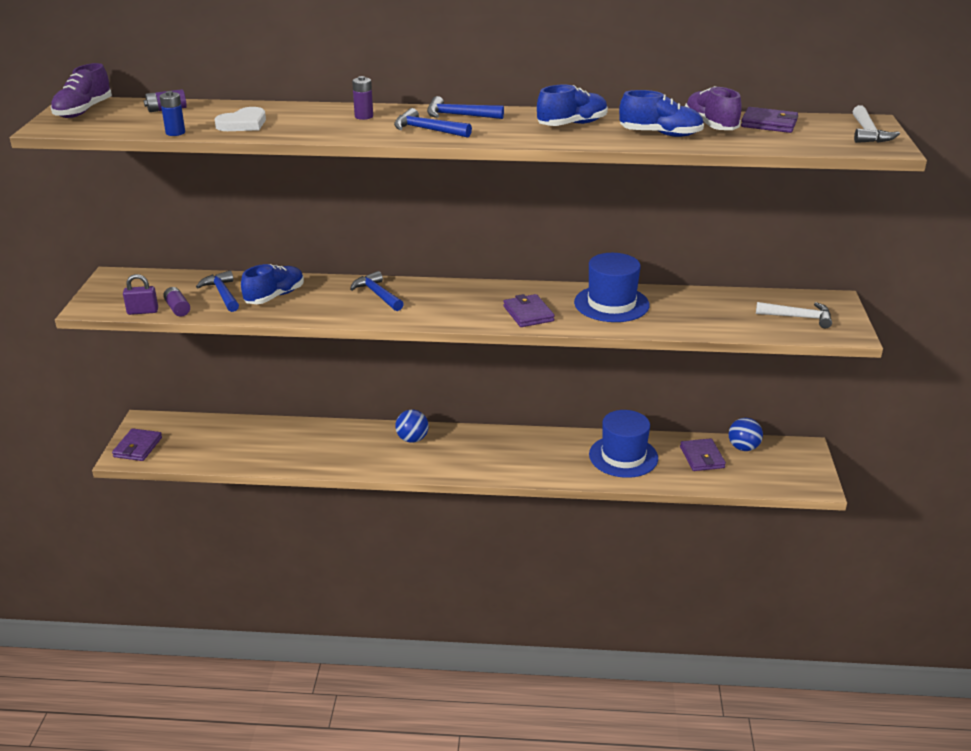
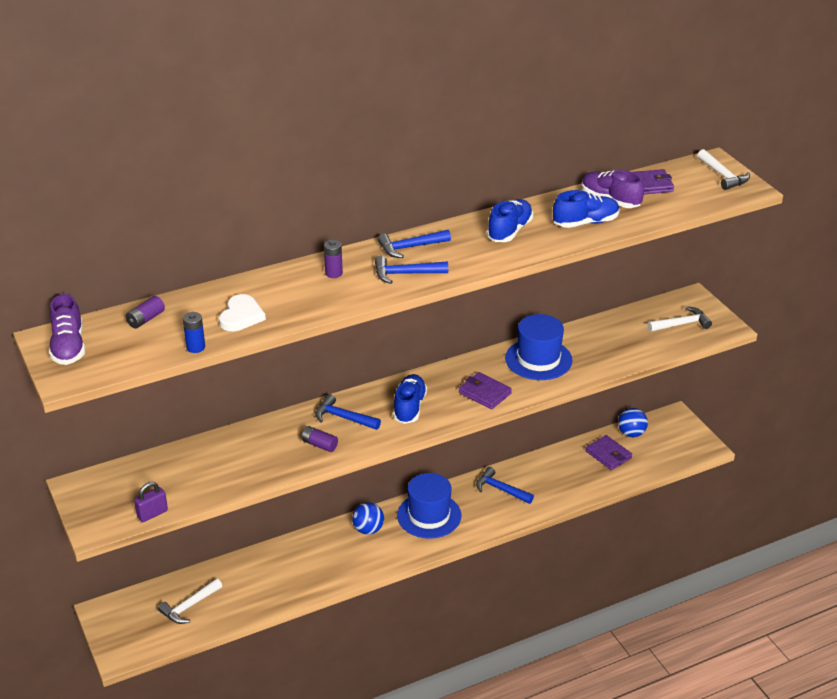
camera: 30 degrees left, 5 degrees up
purple wallet [112,428,162,461] -> none
purple battery [163,287,190,317] -> purple battery moved to [302,426,338,452]
blue hammer [196,271,239,312] -> blue hammer moved to [476,467,534,504]
blue shoe [241,264,304,304] -> blue shoe moved to [393,374,427,424]
blue hat [589,410,658,478] -> blue hat moved to [397,473,461,539]
none -> white hammer [158,578,222,624]

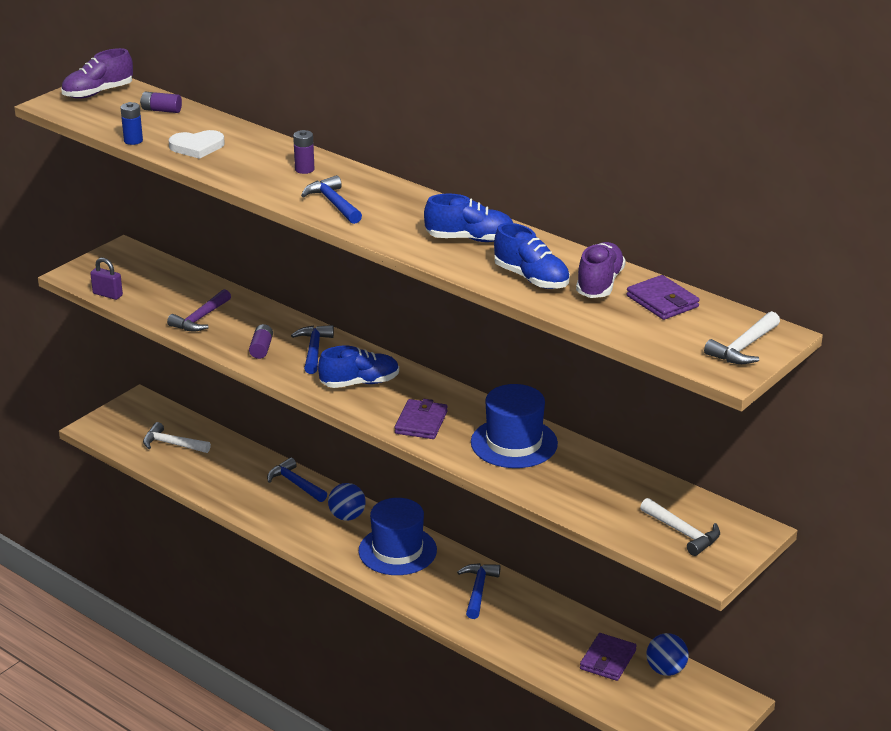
camera: 65 degrees right, 5 degrees down
blue hammer [377,230,451,258] -> blue hammer moved to [267,457,327,502]
none -> purple hammer [167,289,231,332]

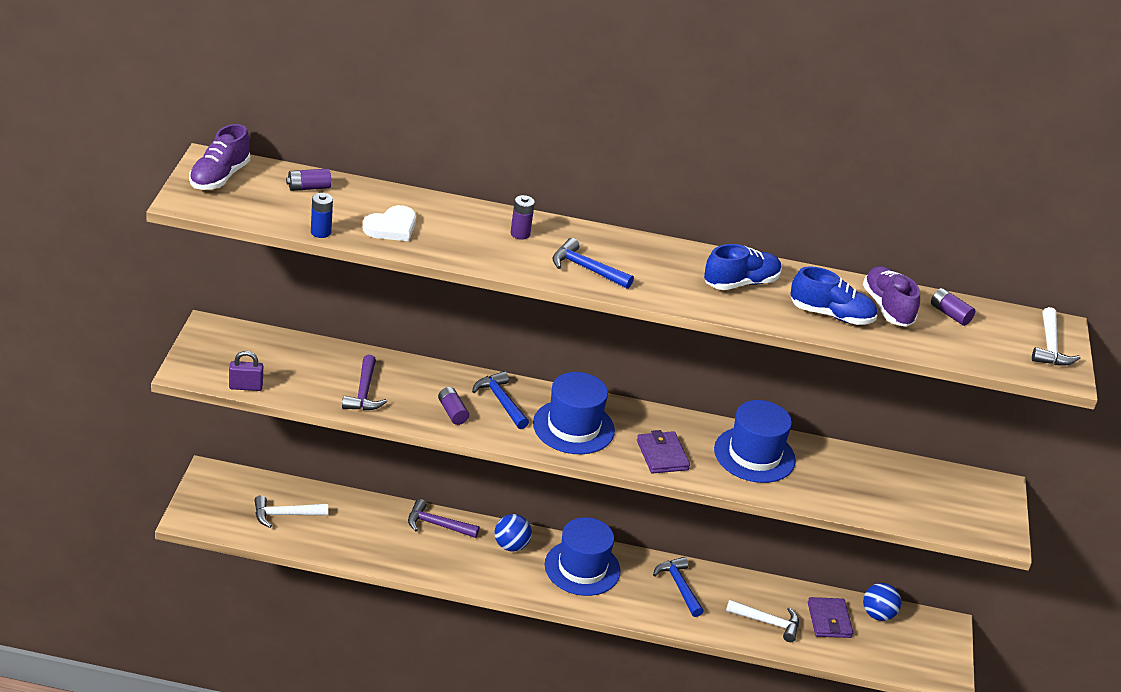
camera: 35 degrees left, 5 degrees up
blue hammer [267,457,327,502] -> purple hammer [408,499,479,538]
blue shoe [318,346,399,388] -> blue hat [533,372,615,454]
purple wallet [626,275,700,320] -> purple battery [931,288,975,326]
white hammer [640,498,720,556] -> white hammer moved to [726,599,799,642]

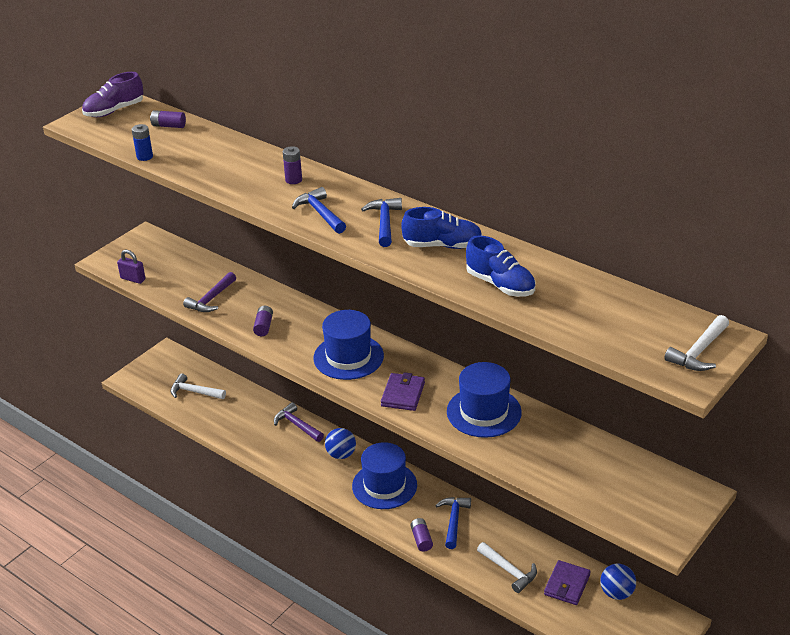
camera: 35 degrees right, 0 degrees up
white heart [363,205,416,241] -> none
blue hammer [472,371,529,429] -> blue hammer moved to [361,198,402,247]
purple shoe [863,266,920,327] -> none
purple battery [931,288,975,326] -> purple battery moved to [411,518,433,552]

